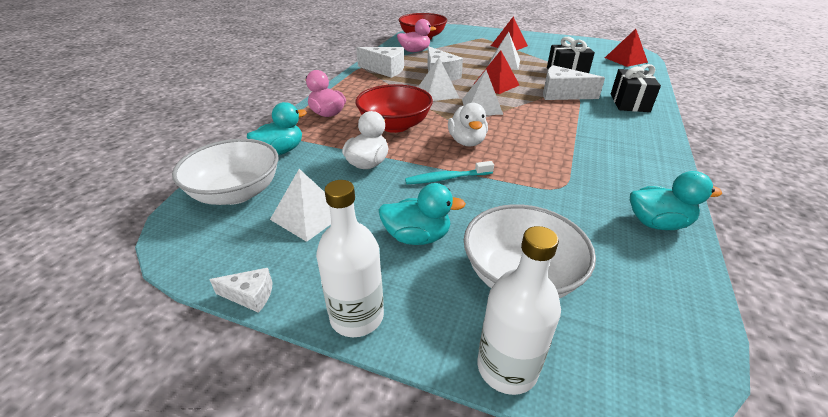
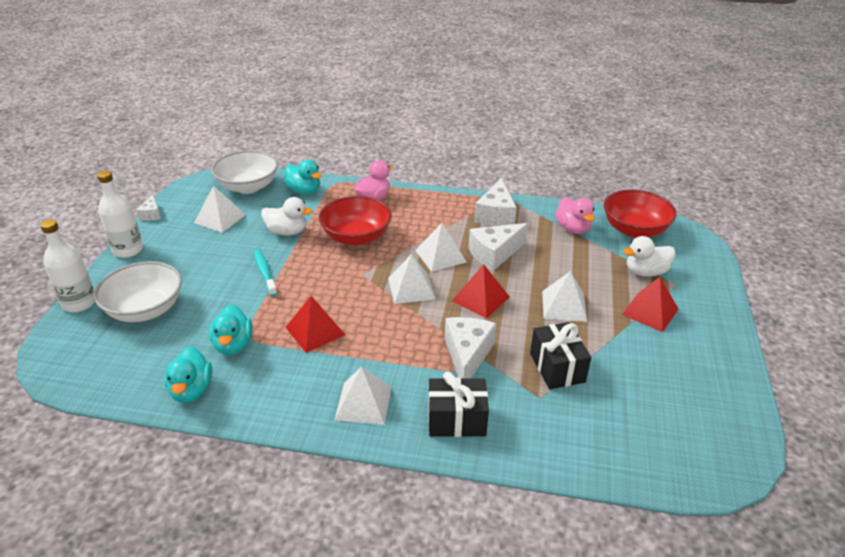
camera: 80 degrees right, 0 degrees up
turquoise duck [378,183,466,245] -> turquoise duck moved to [209,305,253,355]
white duck [448,103,488,146] -> white duck moved to [623,236,675,277]
red pyramid [605,29,648,67] -> red pyramid moved to [286,296,345,353]
none -> white pyramid [335,367,392,425]

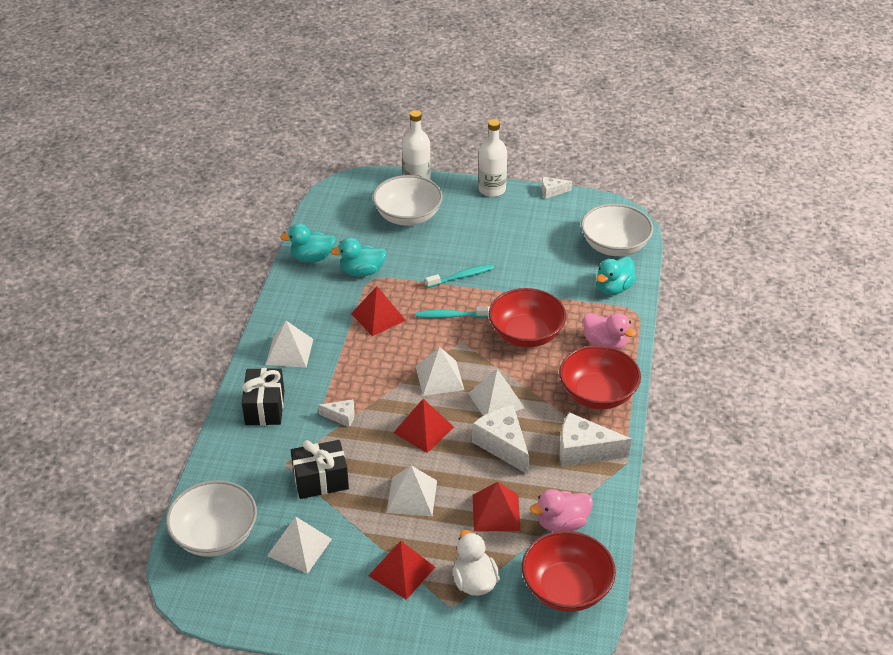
camera: 90 degrees right, 5 degrees up
white pyramid [194,186,246,233] -> white pyramid moved to [267,517,332,574]
white duck [261,197,313,236] -> none
white cheese [445,317,496,378] -> white cheese [318,399,355,427], size x0.53
none -> white bowl [166,480,257,557]
none -> turquoise toothbrush [416,307,490,318]
none -> red pyramid [473,482,521,532]
none -> red bowl [559,345,641,409]

